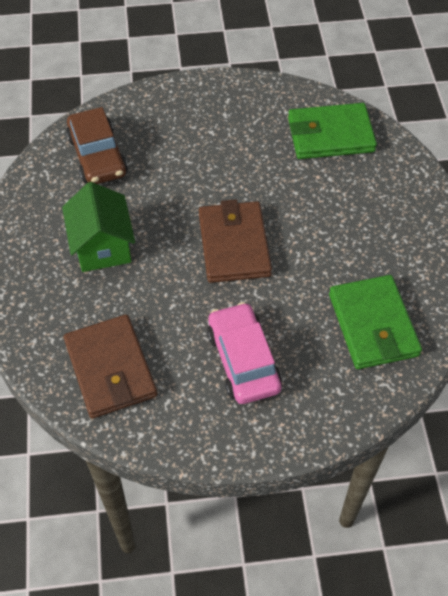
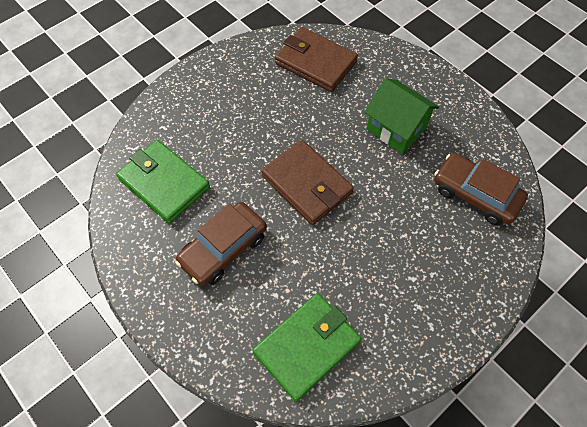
camera: 145 degrees right, 5 degrees up
pink car [207,302,282,404] -> none
none -> brown car [175,202,267,286]

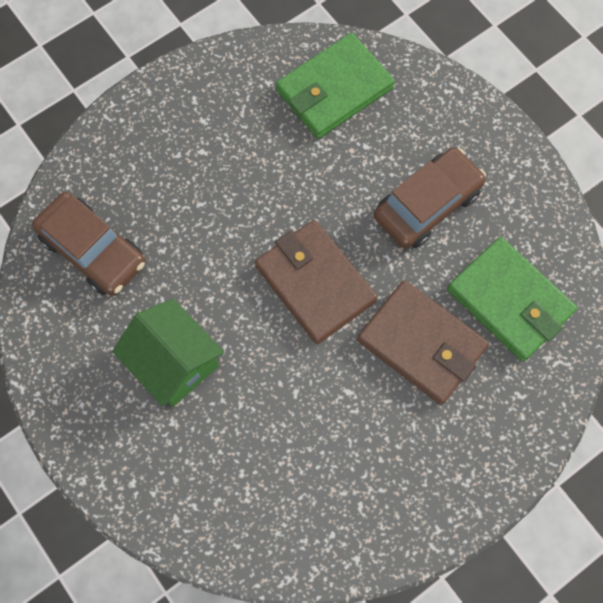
camera: 175 degrees left, 10 degrees up
brown wallet [275,27,358,92] -> brown wallet moved to [357,280,489,405]

